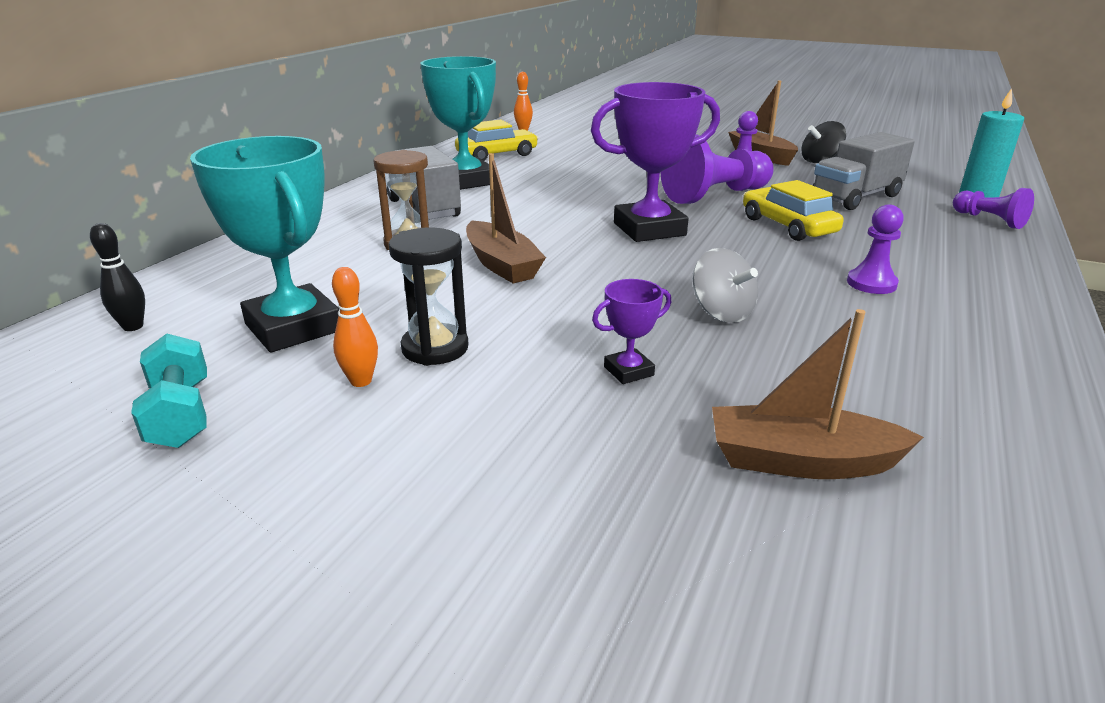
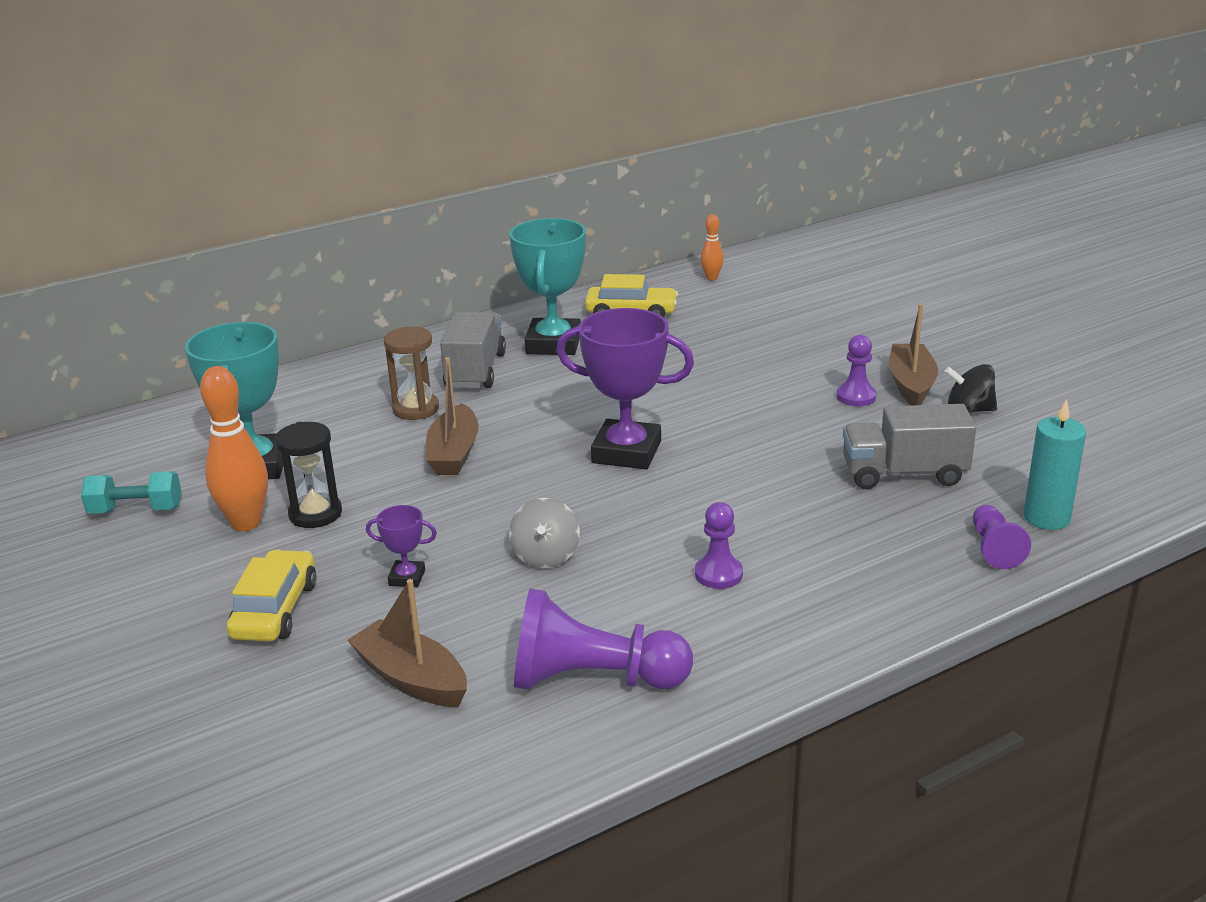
camera: 35 degrees right, 0 degrees up
black bowling pin [90,223,145,331] -> none
turquoise dumbbell [131,334,207,448] -> turquoise dumbbell turned 75 degrees clockwise [81,471,181,514]
orange bowling pin [332,267,378,387] -> orange bowling pin [200,366,268,531], size x1.89
purple pawn [661,134,774,204] -> purple pawn moved to [514,588,693,690]
yellow car [743,180,844,241] -> yellow car moved to [227,550,317,642]

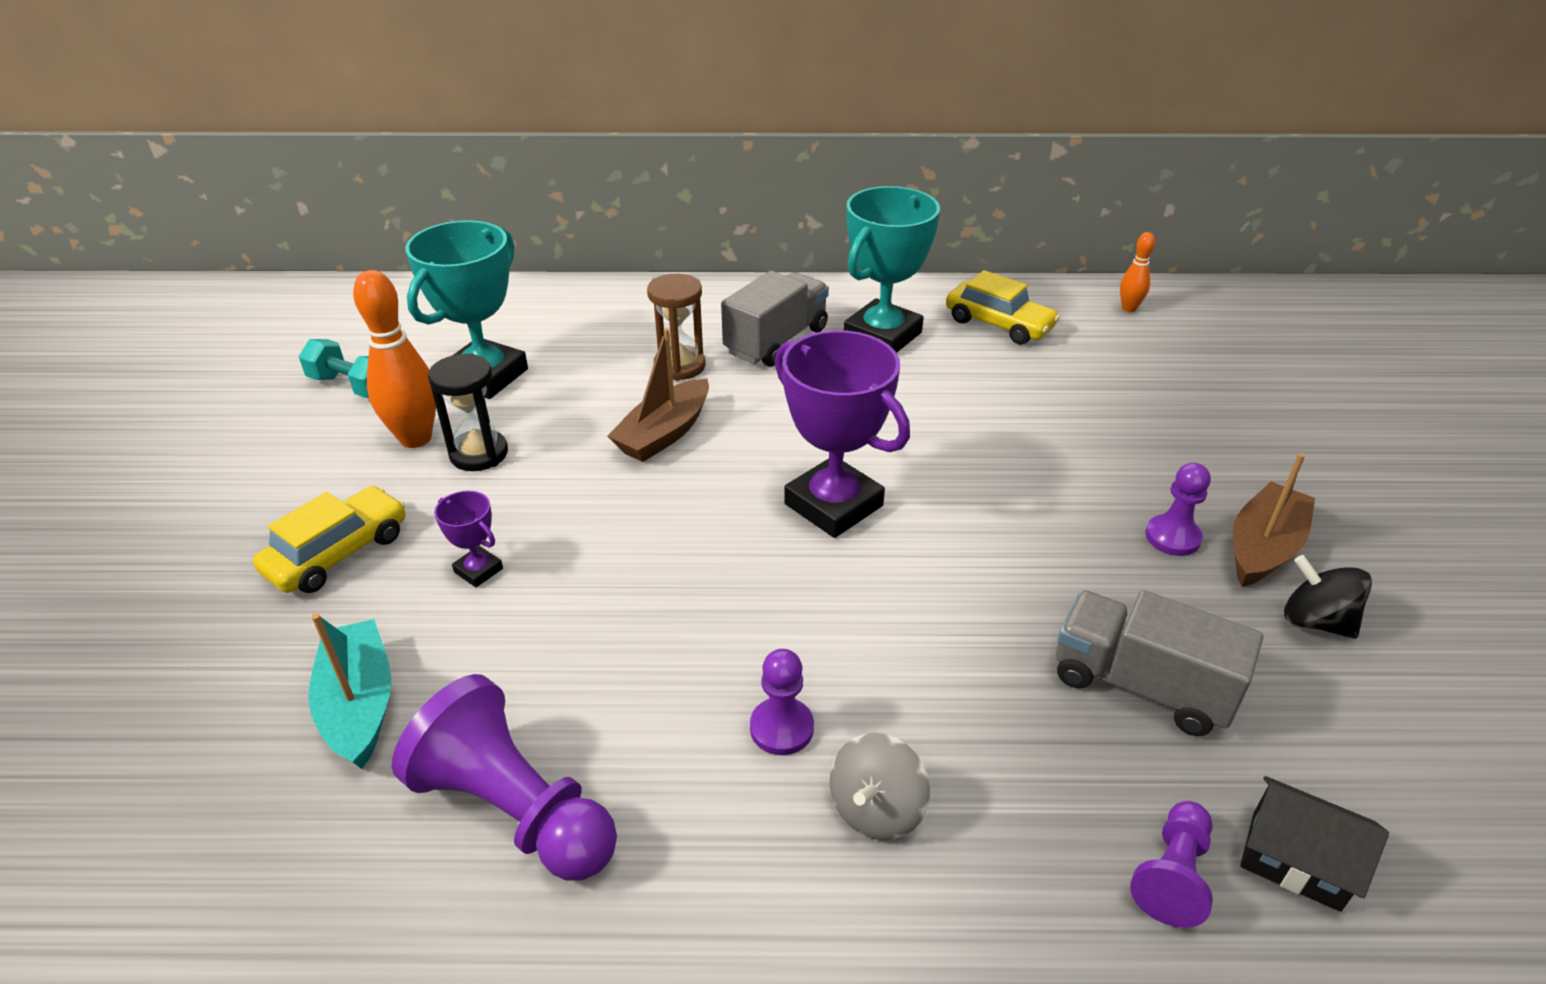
camera: 30 degrees right, 10 degrees up
brown boat [347,579,467,707] -> turquoise boat [308,613,391,769]
grey spinning top [509,498,580,569] -> grey spinning top moved to [830,733,930,840]
turquoise candle [1023,399,1086,530] -> black house [1240,776,1389,912]

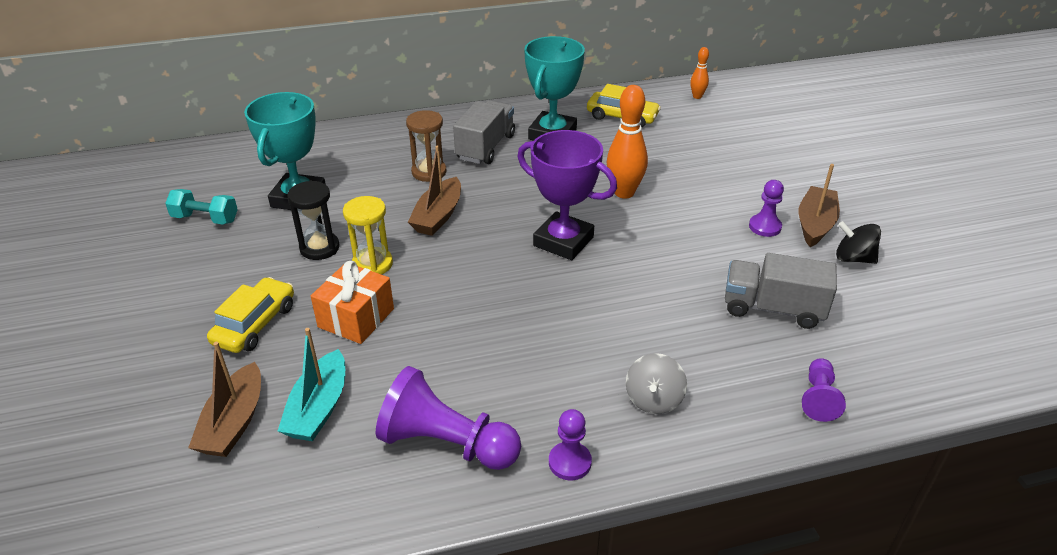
camera: 15 degrees left, 0 degrees up
turquoise boat [308,613,391,769] -> turquoise boat turned 135 degrees counterclockwise [278,328,345,441]
orange bowling pin [353,270,436,448] -> orange bowling pin moved to [607,85,648,199]
purple trophy [434,491,503,587] -> orange gift [311,261,394,344]
purple pawn [750,649,814,755] -> purple pawn moved to [549,409,592,480]
black house [1240,776,1389,912] -> none
none -> brown boat [188,342,261,457]
none -> yellow hourglass [343,196,393,275]

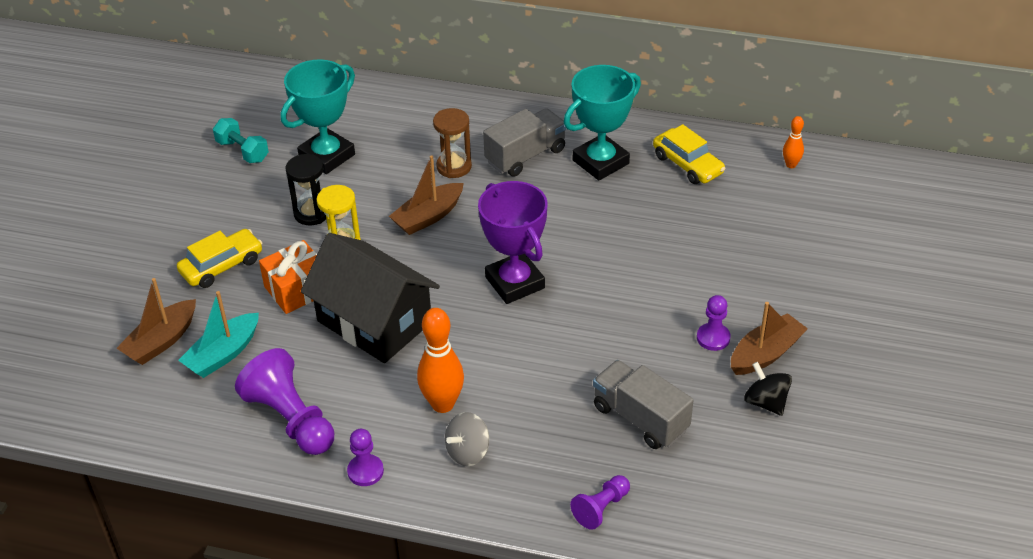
camera: 30 degrees right, 5 degrees up
orange bowling pin [607,85,648,199] -> orange bowling pin moved to [417,308,464,413]
none -> black house [301,233,440,363]

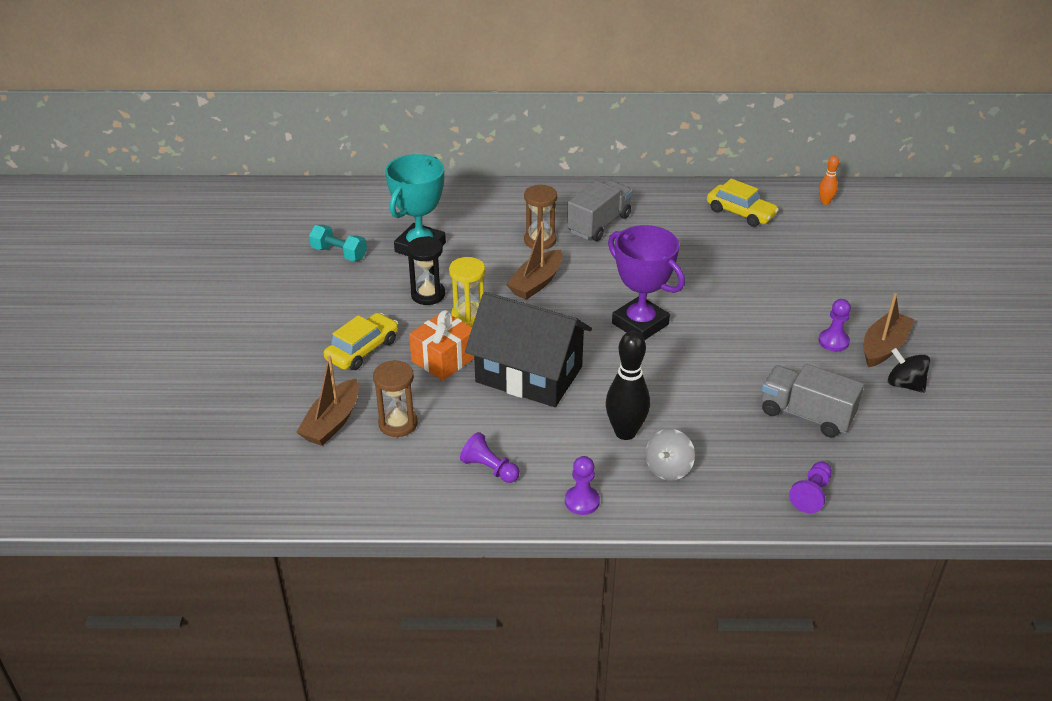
camera: 15 degrees left, 5 degrees down
turquoise boat [178,291,259,378] -> brown hourglass [373,360,418,437]
purple pawn [235,348,334,455] -> purple pawn [460,432,520,483], size x0.54
orange bowling pin [417,308,464,413] -> black bowling pin [606,331,650,440]
turquoise trophy [564,65,641,180] -> none

